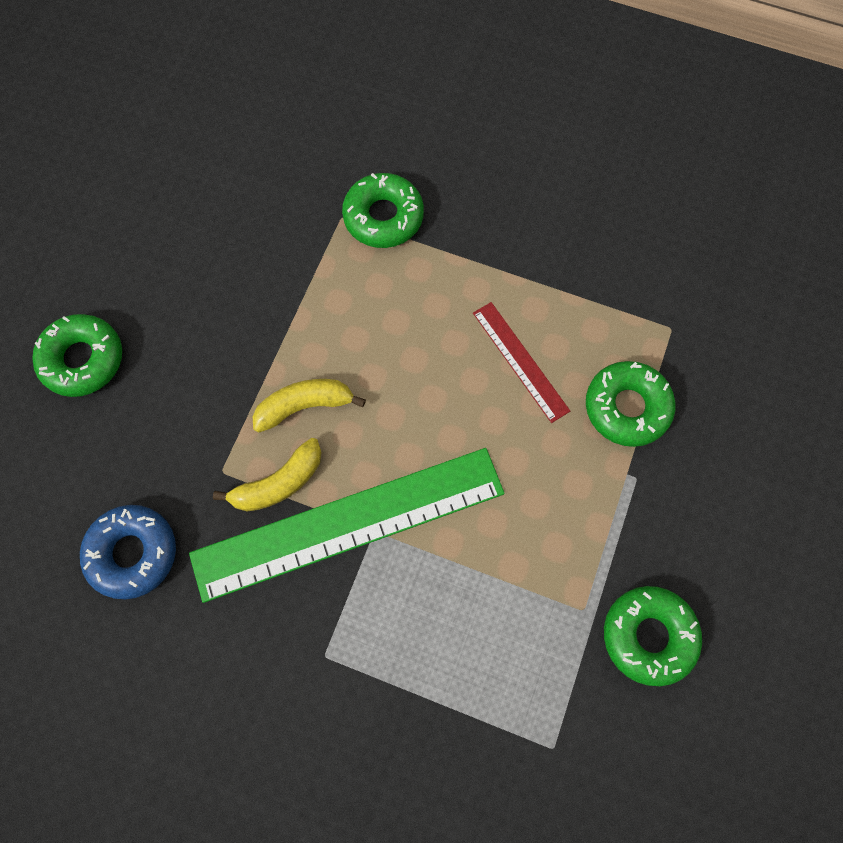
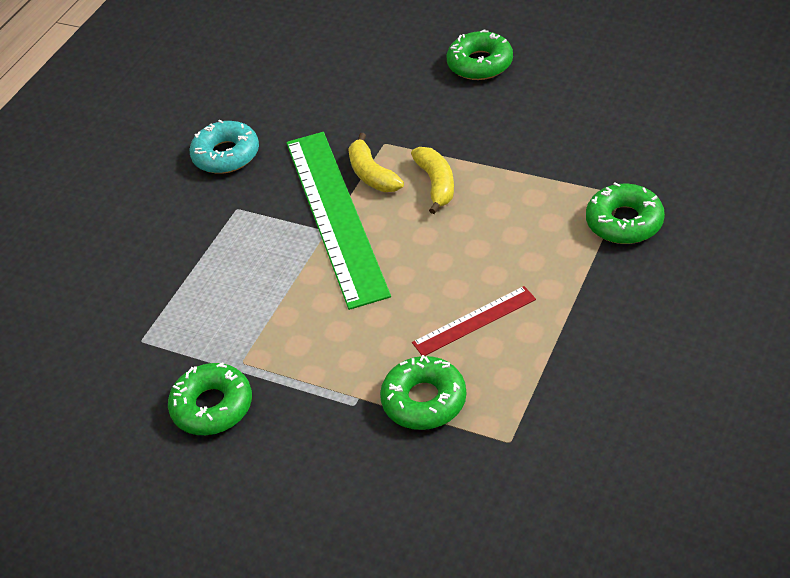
camera: 100 degrees right, 25 degrees down
blue donut [80,505,176,599] -> none
none -> turquoise donut [190,120,259,174]

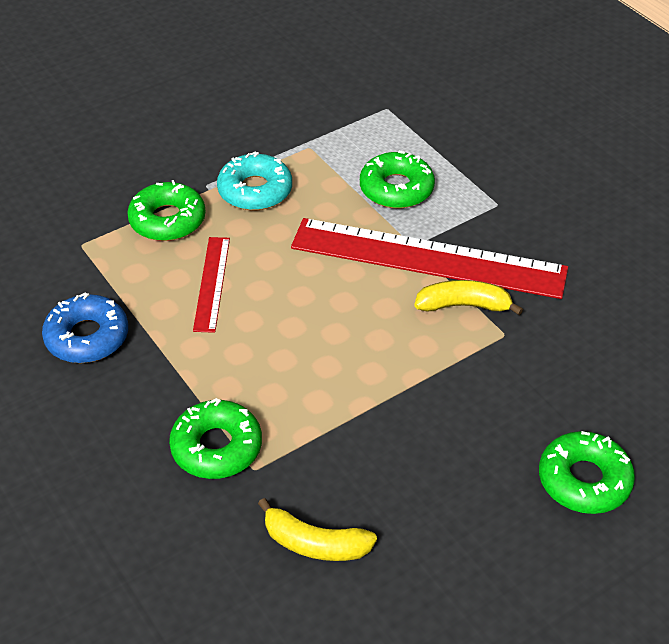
camera: 115 degrees right, 0 degrees up
green donut [168,363,252,435] -> green donut moved to [360,151,435,208]
turquoise donut [190,120,259,174] -> turquoise donut moved to [217,151,292,210]
green ruler [286,132,391,310] -> red ruler [291,218,568,299]
yellow banana [411,147,454,214] -> yellow banana moved to [258,498,377,561]
none -> blue donut [42,293,128,363]

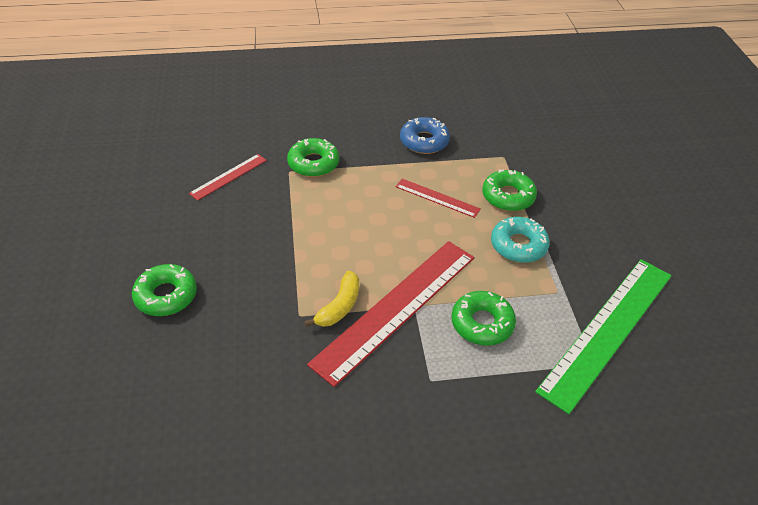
camera: 115 degrees right, 0 degrees up
yellow banana [258,498,377,561] -> red ruler [189,154,267,201]
none -> green ruler [535,259,672,414]

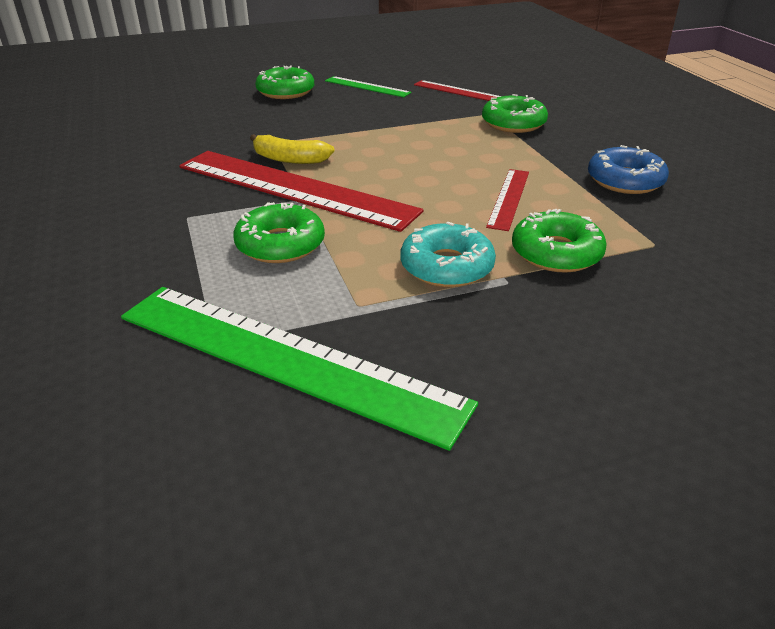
camera: 80 degrees right, 10 degrees down
none -> green ruler [325,76,412,97]

